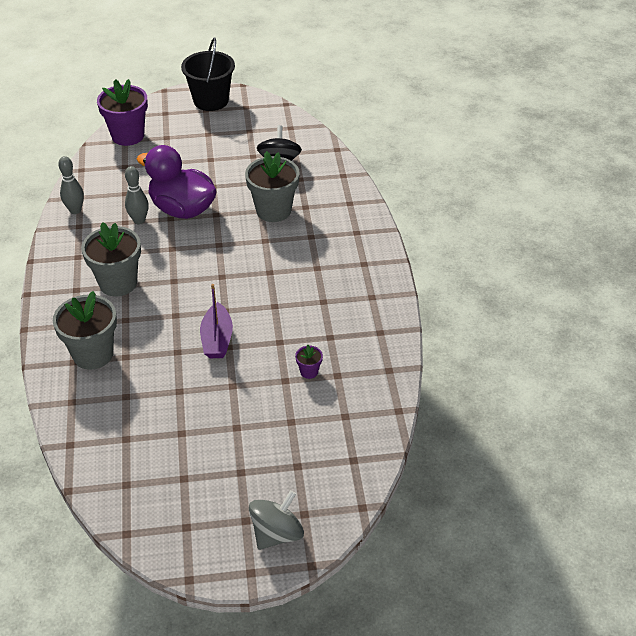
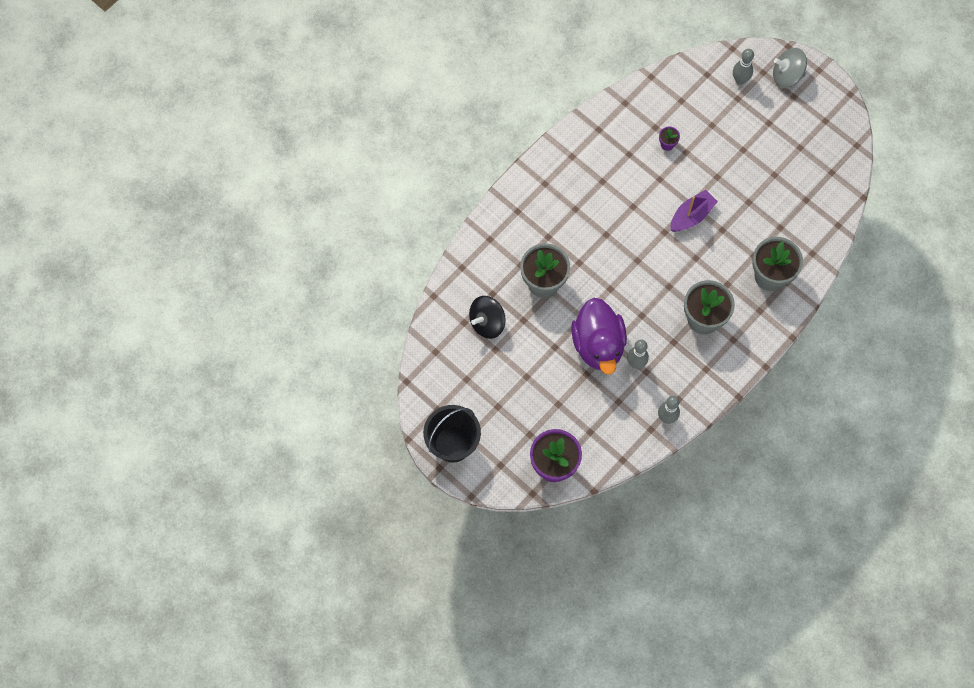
camera: 130 degrees left, 25 degrees up
none -> grey bowling pin [733,49,754,85]

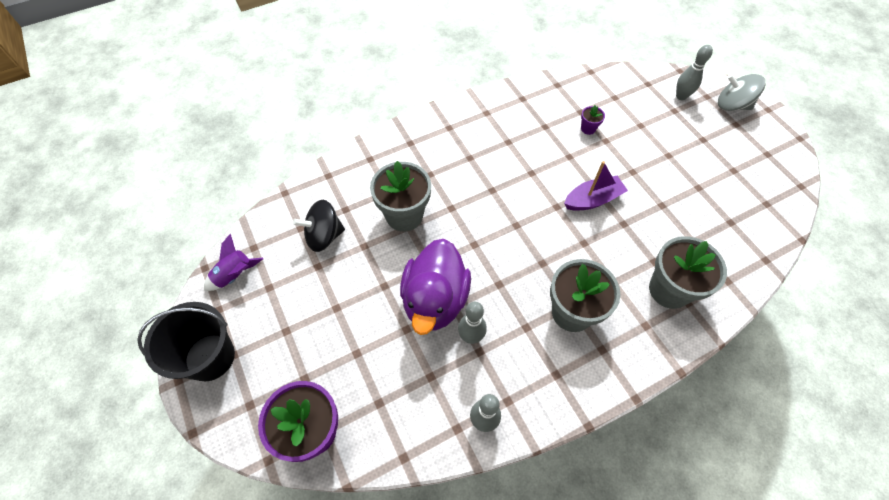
camera: 20 degrees right, 10 degrees down
none -> purple rocket [204,234,263,291]

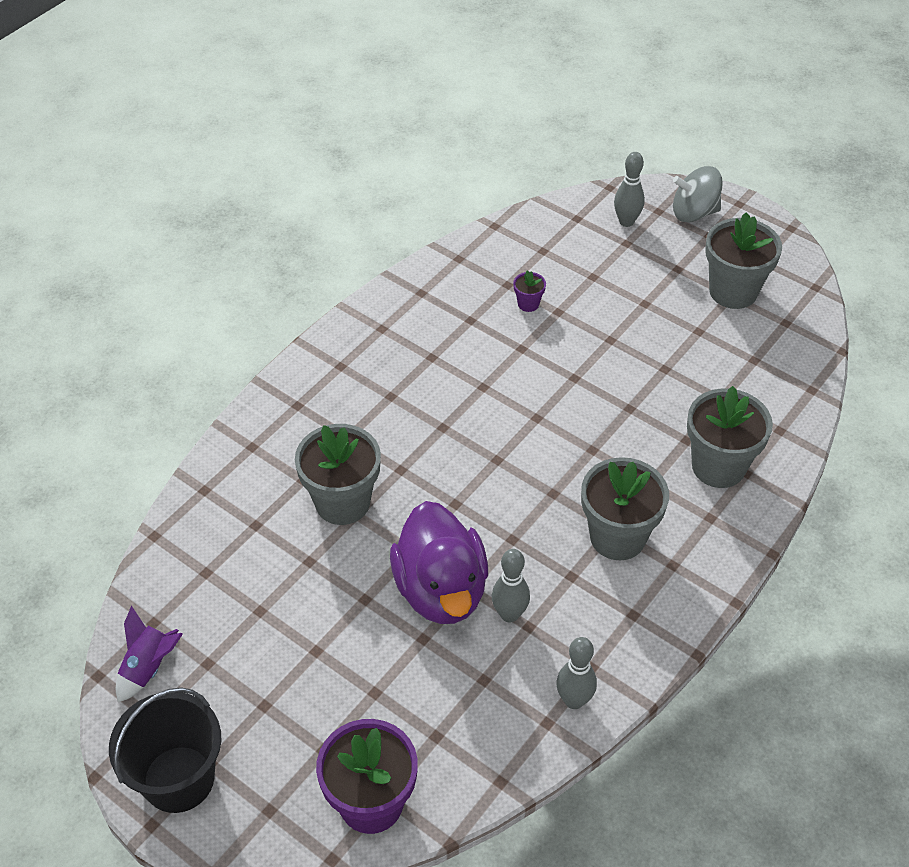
camera: 25 degrees left, 10 degrees down
black spinning top [293,200,345,252] -> none
purple boat [564,161,628,211] -> none
none -> grey flower pot [705,212,782,309]

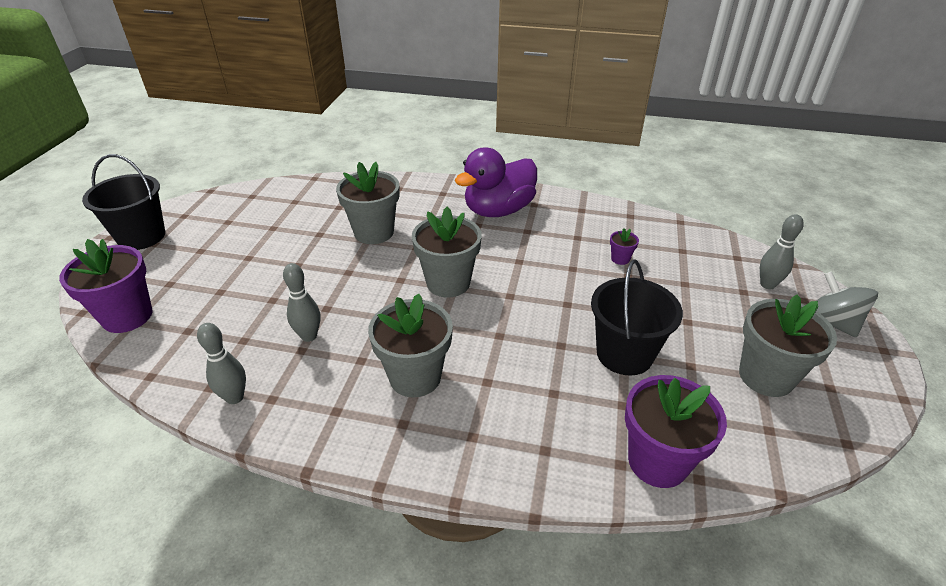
camera: 65 degrees right, 10 degrees down
purple rocket [116,605,183,702] -> none
purple duck [390,501,488,624] -> purple duck moved to [455,147,537,217]
grey flower pot [687,386,773,488] -> grey flower pot moved to [412,206,482,298]
none -> black bucket [591,259,683,375]
none -> purple flower pot [625,375,727,488]

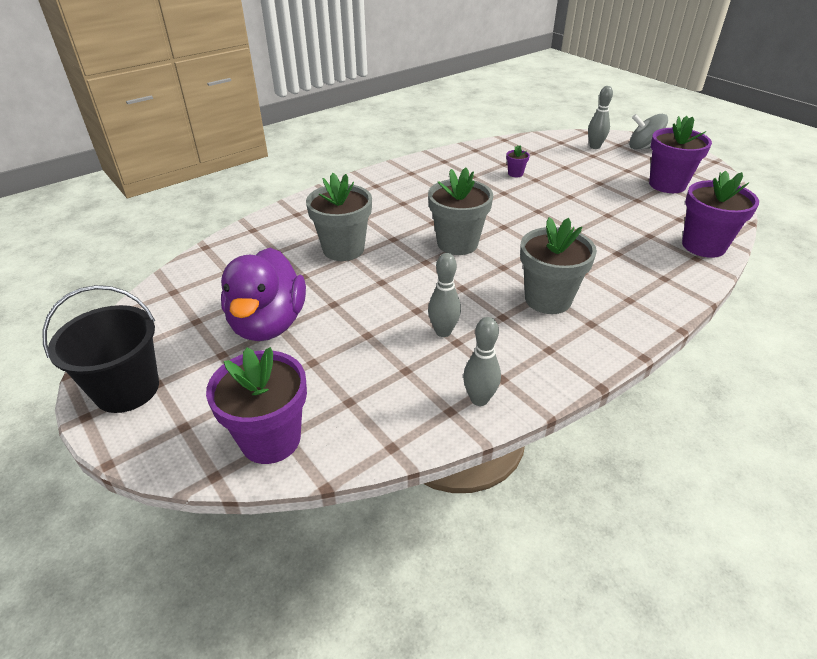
camera: 50 degrees left, 0 degrees up
purple duck [455,147,537,217] -> purple duck moved to [221,248,306,341]
black bucket [591,259,683,375] -> none
grey flower pot [739,295,837,397] -> purple flower pot [649,116,712,193]

